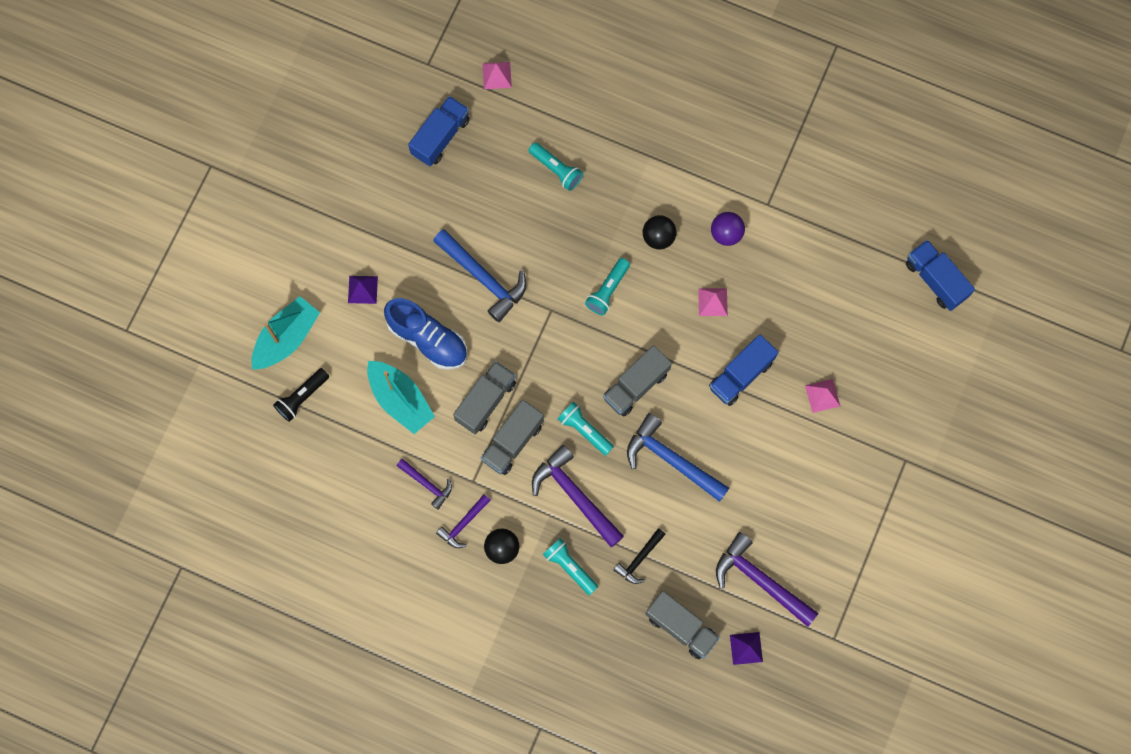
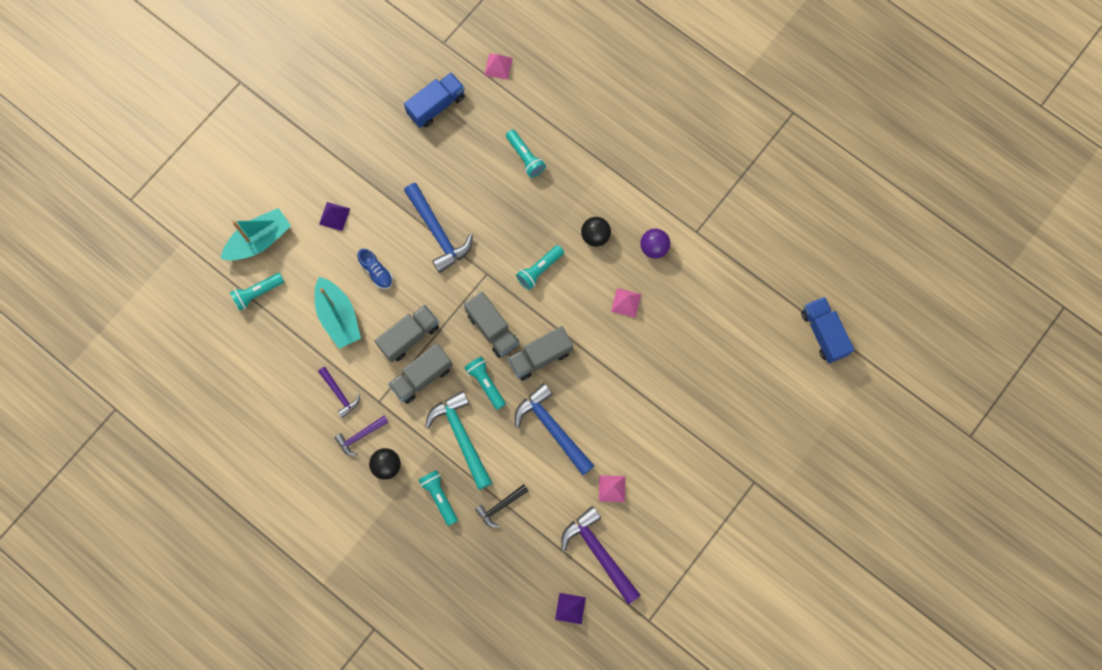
camera: 15 degrees right, 0 degrees up
black flashlight [273,368,329,422] -> turquoise flashlight [230,273,284,311]
blue shoe [384,298,467,370] -> blue shoe [357,249,393,289], size x0.56
purple hammer [532,445,624,547] -> turquoise hammer [425,391,492,490]
grey truck [645,591,720,659] -> grey truck moved to [464,292,519,358]
blue truck [709,334,778,406] -> none
pink pyramid [805,379,840,413] -> pink pyramid moved to [599,475,625,502]

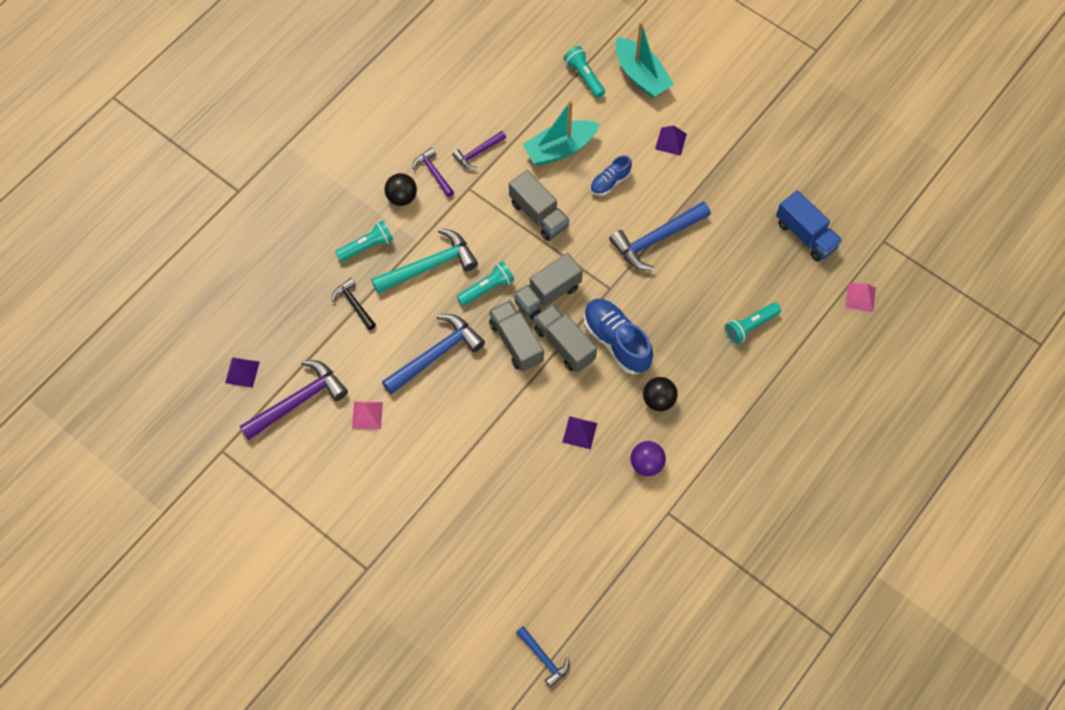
camera: 90 degrees right, 10 degrees down
grey truck [388,344,453,404] -> grey truck moved to [534,304,597,373]
turquoise flashlight [516,245,564,290] -> blue shoe [583,299,653,374]
pink pyramid [611,288,641,318] -> purple pyramid [562,416,597,449]
blue truck [801,297,854,363] -> blue hammer [516,626,570,688]

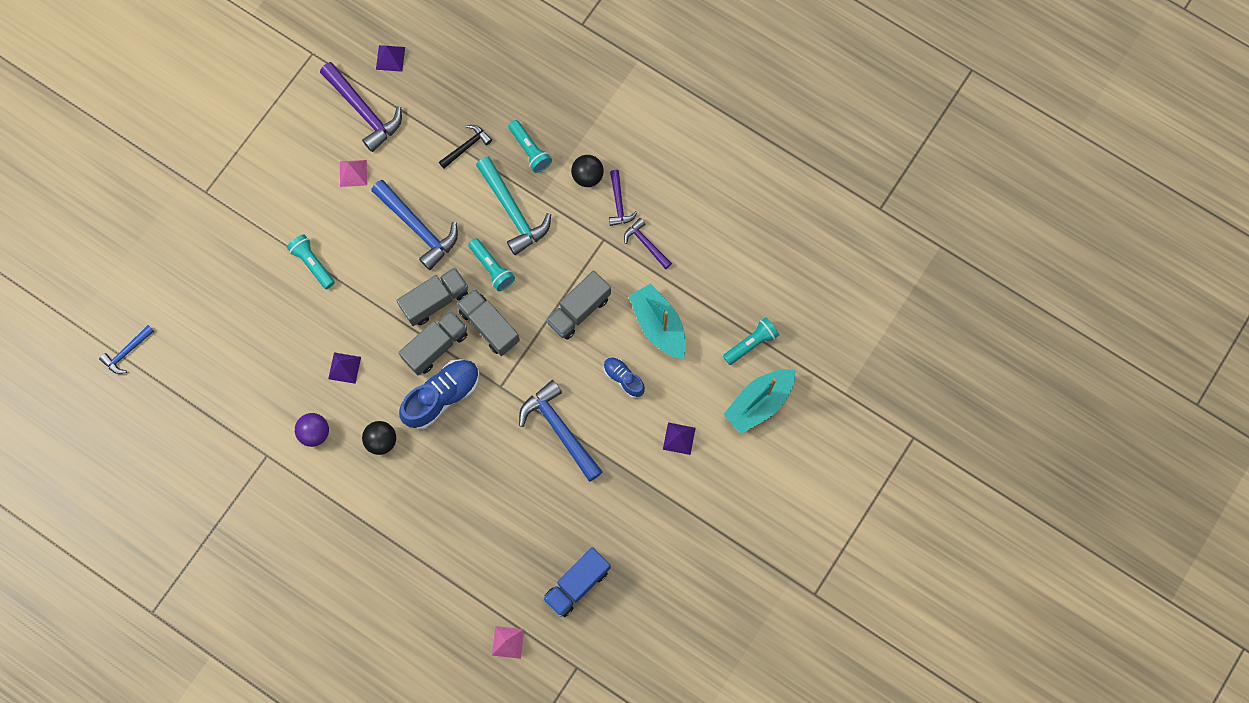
camera: 85 degrees right, 10 degrees up
purple hammer [412,148,454,197] -> purple hammer turned 120 degrees clockwise [609,170,637,226]
turquoise flashlight [725,302,781,344] -> turquoise flashlight moved to [287,234,335,289]

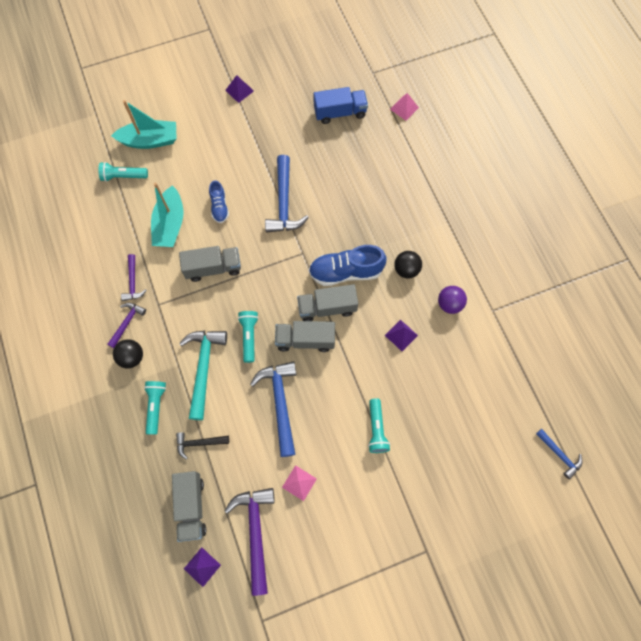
camera: 145 degrees left, 5 degrees down
blue hammer [99,325,154,374] -> blue hammer turned 60 degrees clockwise [536,429,583,479]
grey truck [457,289,520,356] -> grey truck moved to [172,471,206,542]
purple pyramid [663,422,696,455] -> purple pyramid moved to [225,75,254,103]

